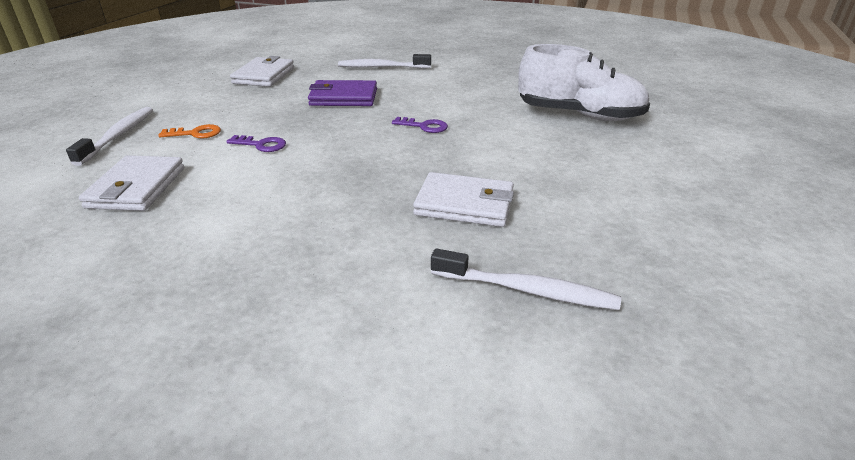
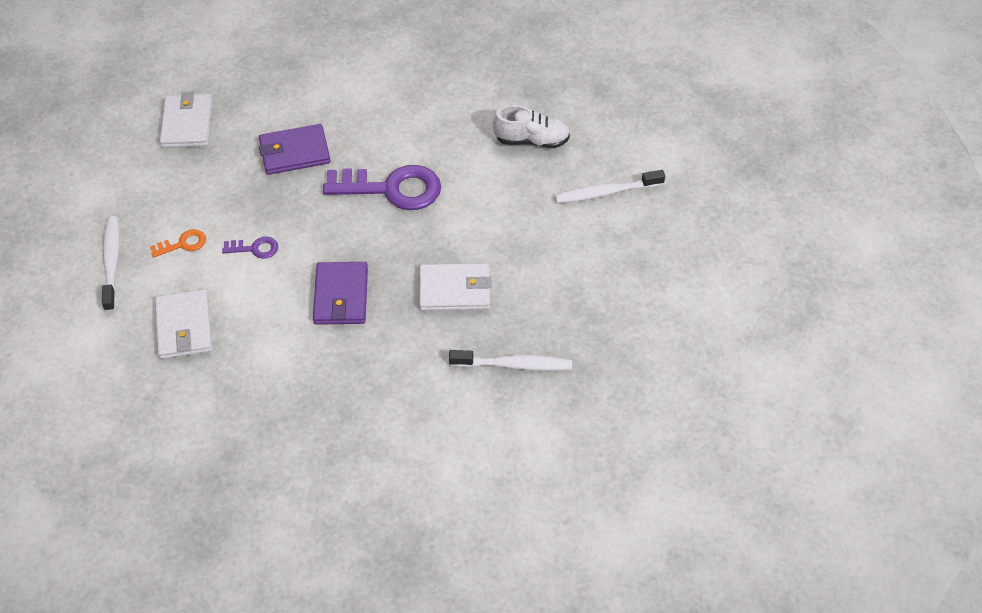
camera: 15 degrees left, 20 degrees up
white toothbrush [338,54,431,69] -> white toothbrush moved to [555,170,665,203]
purple key [392,117,448,133] -> purple key [323,165,441,210], size x2.19
white shoe [518,44,650,121] -> white shoe [492,105,570,148], size x0.63
none -> purple wallet [313,262,368,325]

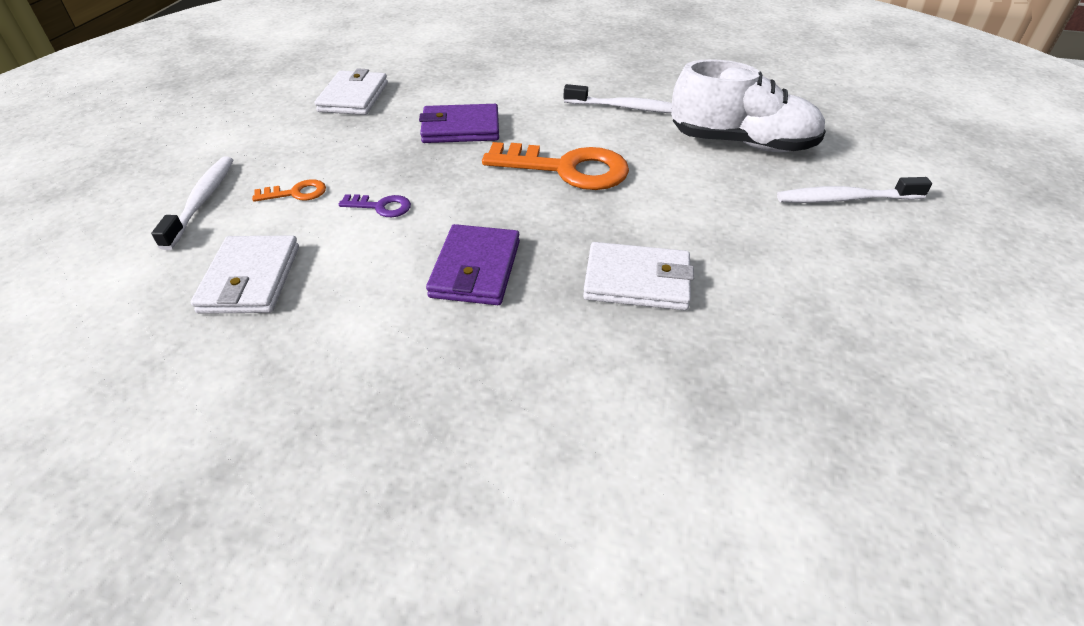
camera: 10 degrees right, 10 degrees down
purple key [323,165,441,210] -> orange key [482,142,629,190]
white toothbrush [449,350,572,371] -> white toothbrush moved to [564,84,672,113]
white shoe [492,105,570,148] -> white shoe [671,59,826,152], size x1.59

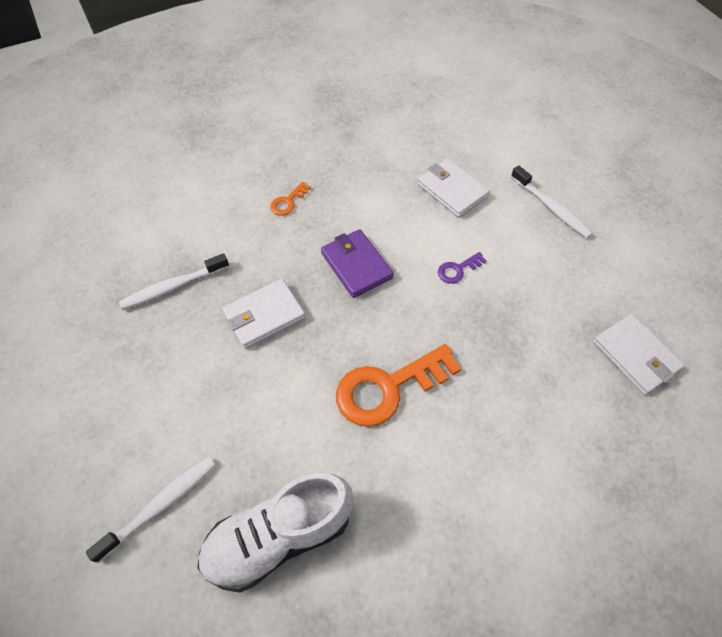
camera: 140 degrees right, 15 degrees up
orange key [252,179,326,202] -> orange key moved to [270,181,311,216]
purple wallet [419,104,499,143] -> none
white toothbrush [564,84,672,113] -> white toothbrush moved to [119,253,229,310]

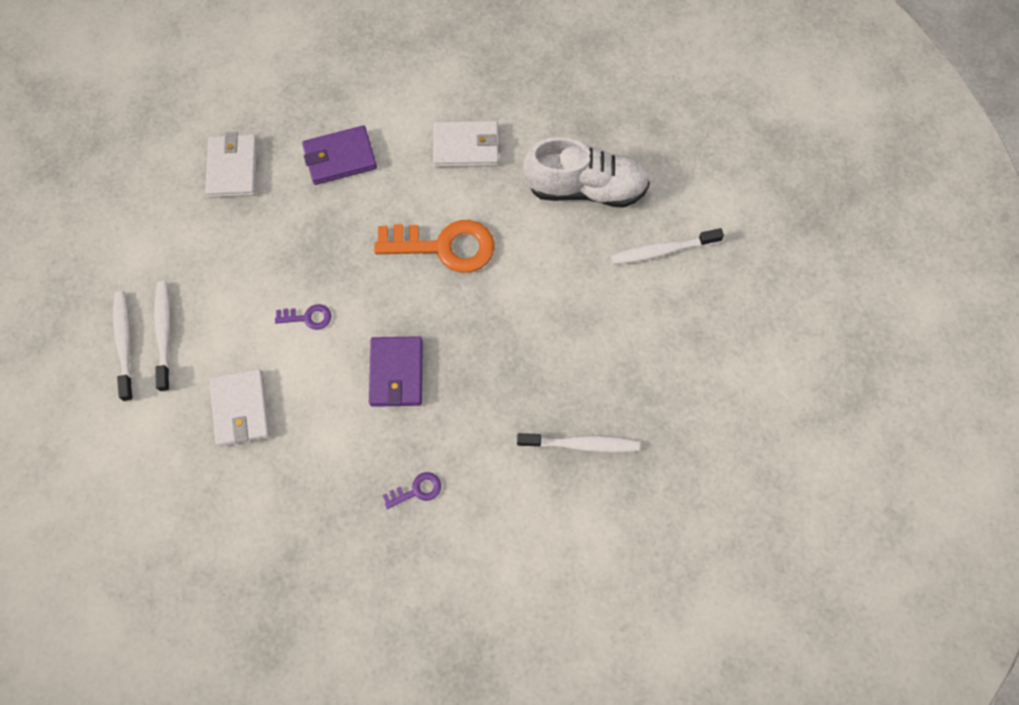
camera: 150 degrees left, 10 degrees up
white wallet [222,279,306,349] -> white wallet moved to [433,121,500,167]
orange key [270,181,311,216] -> purple key [382,472,441,509]
none -> white toothbrush [113,291,134,402]
none -> purple wallet [302,126,377,185]

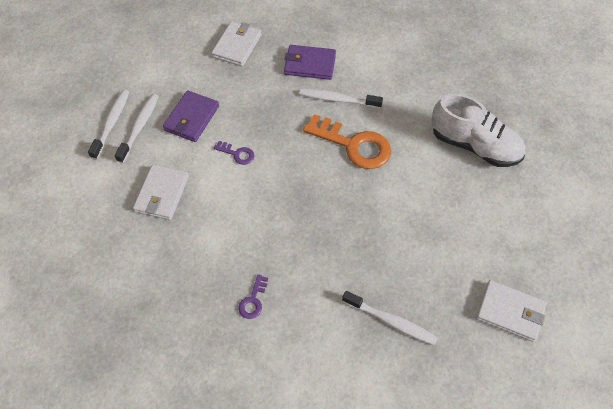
camera: 25 degrees right, 10 degrees down
purple wallet [369,336,423,407] -> purple wallet moved to [163,90,219,142]
purple key [382,472,441,509] -> purple key turned 105 degrees clockwise [238,274,268,319]
white wallet [433,121,500,167] -> white wallet moved to [476,280,547,342]
white toothbrush [610,228,724,265] -> white toothbrush moved to [299,88,383,109]

